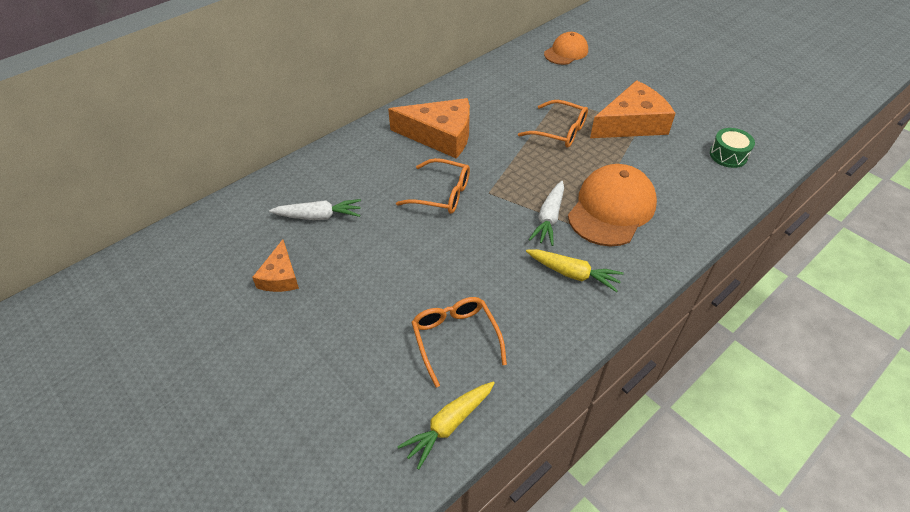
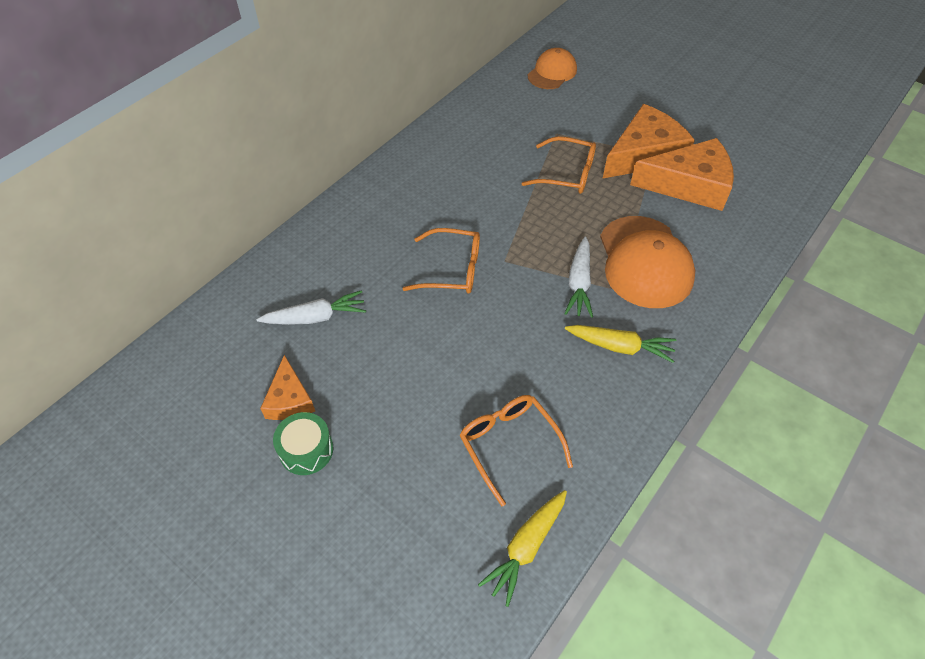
camera: 10 degrees left, 5 degrees up
orange cheese [388,98,470,159] -> orange cheese moved to [630,138,734,211]
orange cap [568,164,657,246] -> orange cap turned 150 degrees clockwise [600,216,695,308]
green drum [710,128,755,168] -> green drum moved to [273,412,333,475]

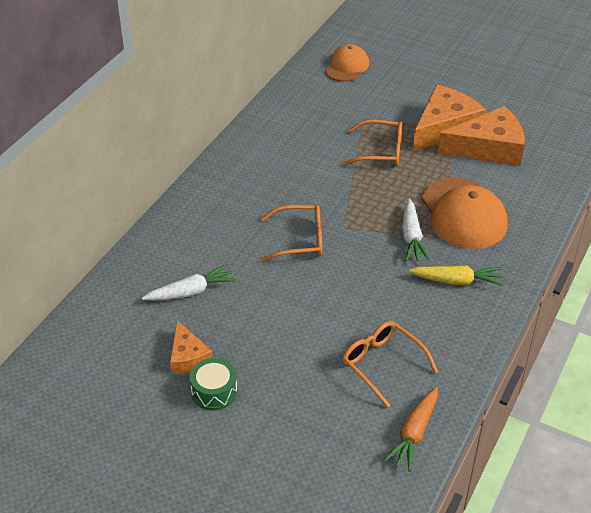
camera: 10 degrees left, 10 degrees down
yellow carrot [478,490,567,607] -> orange carrot [383,387,438,472]

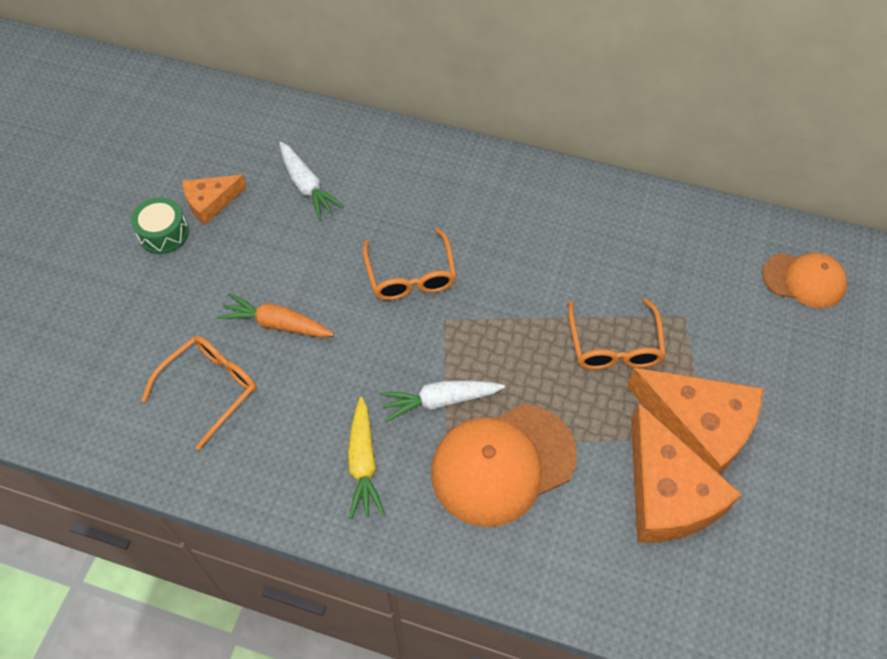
camera: 80 degrees right, 15 degrees up
orange carrot [383,387,438,472] -> orange carrot moved to [217,293,334,337]

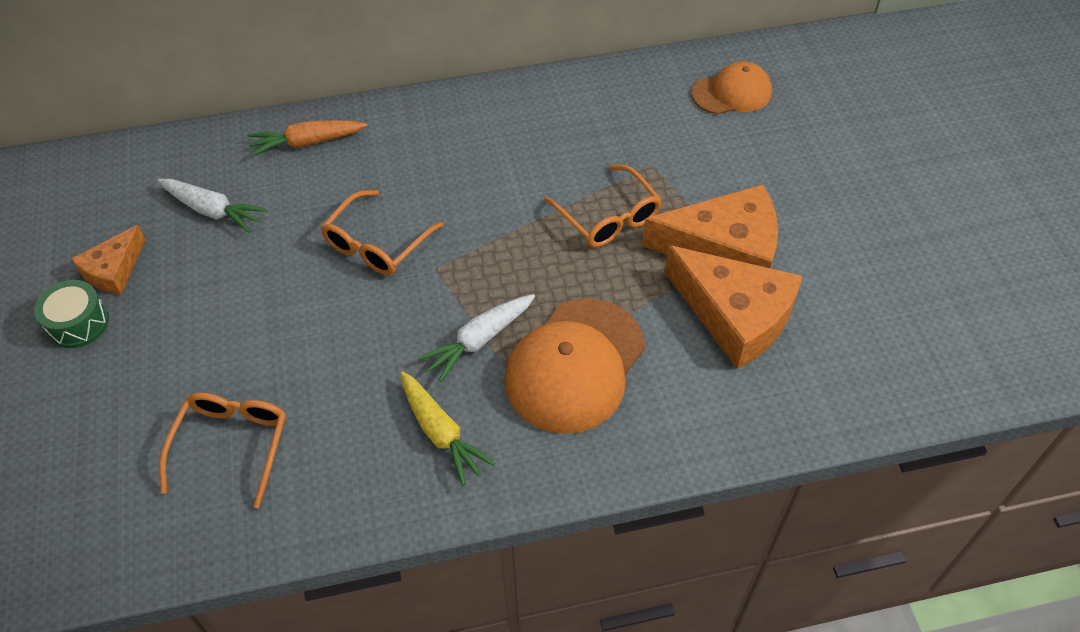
camera: 30 degrees left, 5 degrees down
orange carrot [217,293,334,337] -> orange carrot moved to [248,120,367,157]
orange glasses [363,228,456,300] -> orange glasses turned 75 degrees clockwise [321,190,443,275]

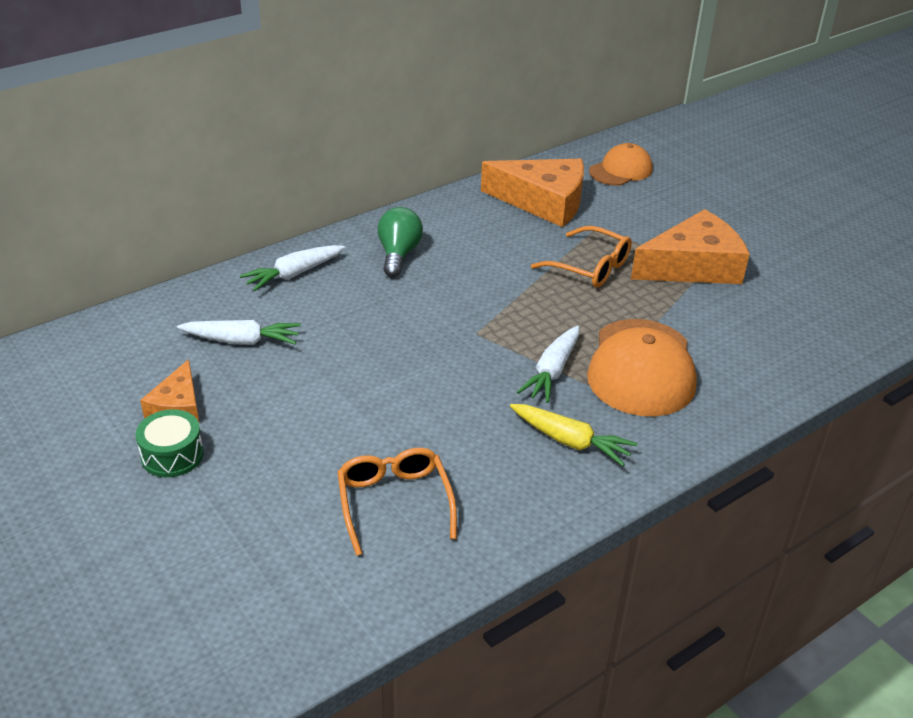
camera: 25 degrees left, 15 degrees down
orange carrot [248,120,367,157] -> white carrot [240,245,345,291]
orange glasses [321,190,443,275] -> none
orange cheese [664,245,803,369] -> orange cheese moved to [481,159,584,227]
none -> green light bulb [377,207,423,277]

